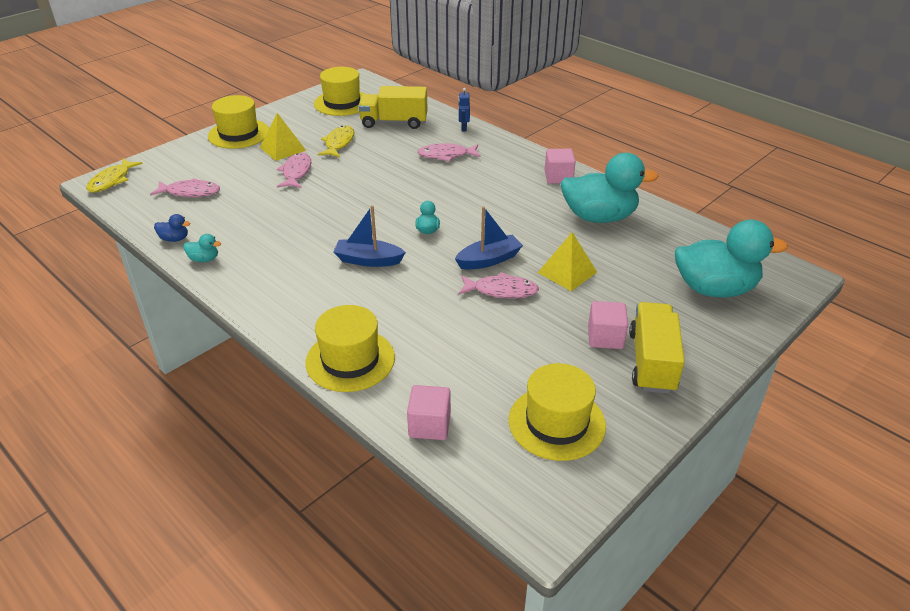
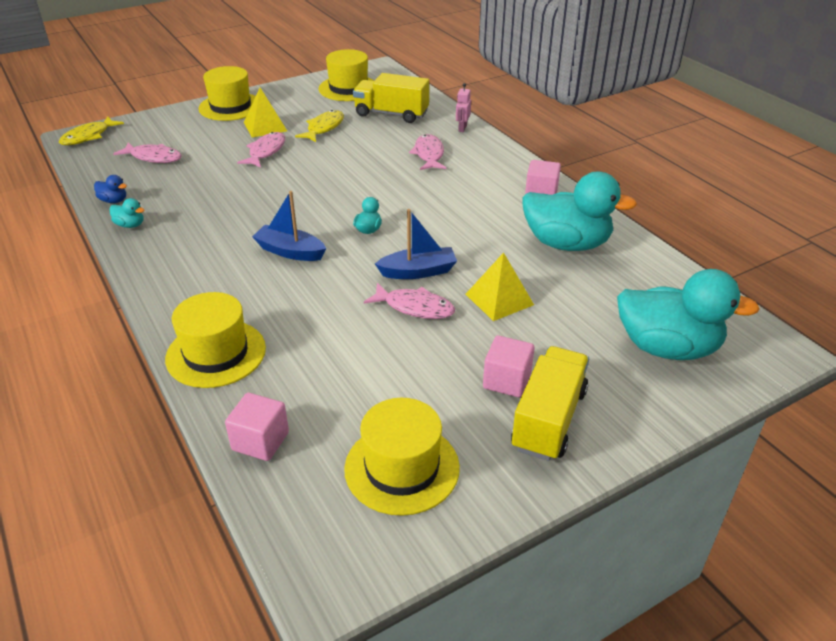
camera: 15 degrees right, 0 degrees up
pink fish [418,143,481,162] -> pink fish turned 75 degrees clockwise [409,134,446,170]
blue robot [458,88,470,131] -> pink robot [456,83,471,132]

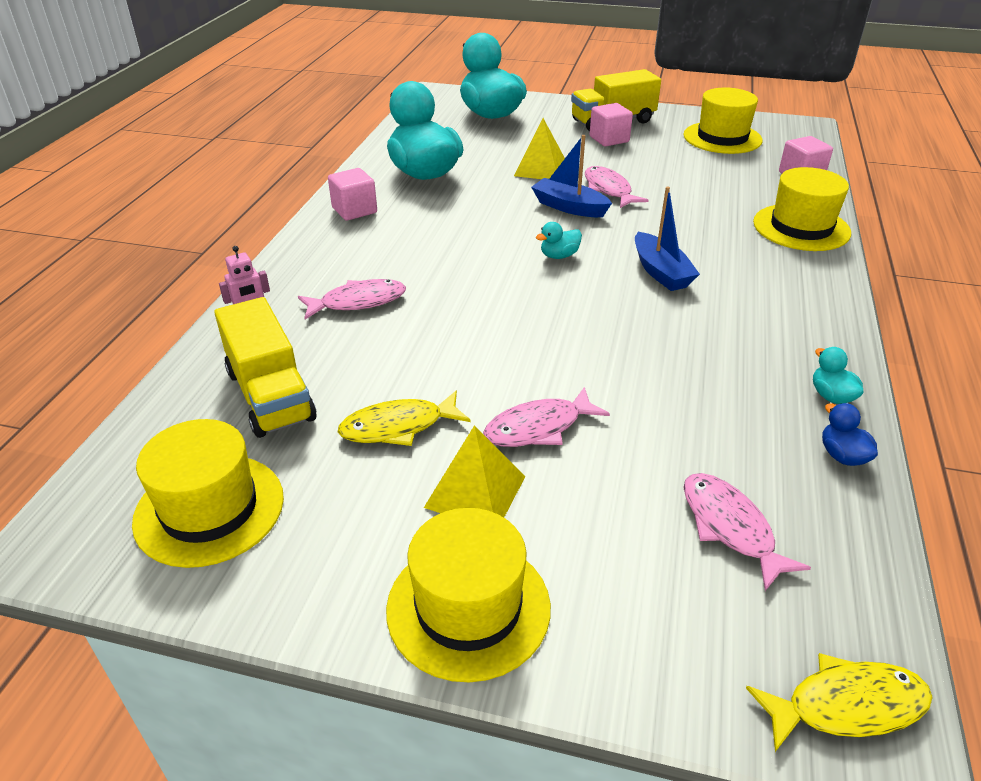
camera: 135 degrees left, 0 degrees up
pink fish [409,134,446,170] -> pink fish turned 150 degrees counterclockwise [298,279,406,319]

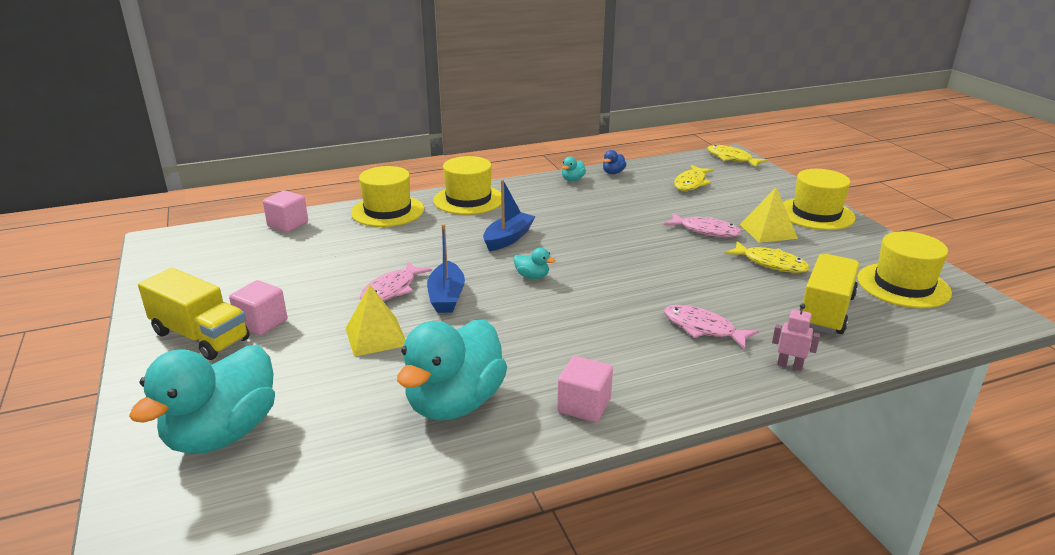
camera: 125 degrees left, 10 degrees down
yellow hat [683,87,763,154] -> yellow hat moved to [433,156,501,215]
pink fish [683,473,811,591] -> yellow fish [674,165,714,191]

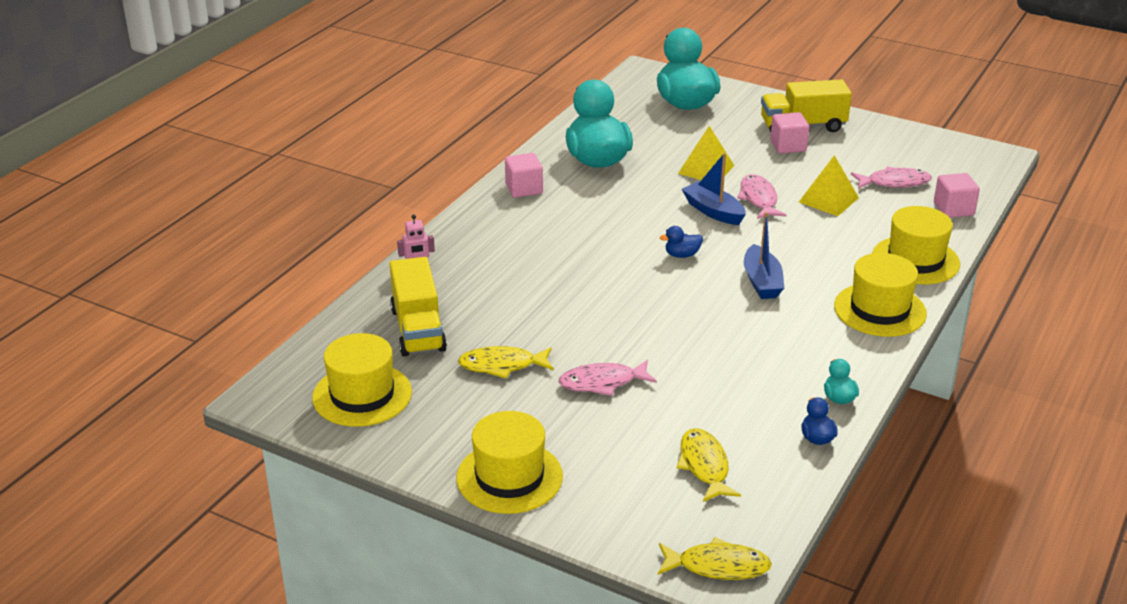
camera: 140 degrees right, 5 degrees up
turquoise duck [513,248,555,279] -> blue duck [660,226,703,258]
pink fish [664,305,759,349] -> pink fish moved to [851,166,932,189]
yellow pyramid [740,187,798,243] -> yellow pyramid moved to [799,155,859,216]

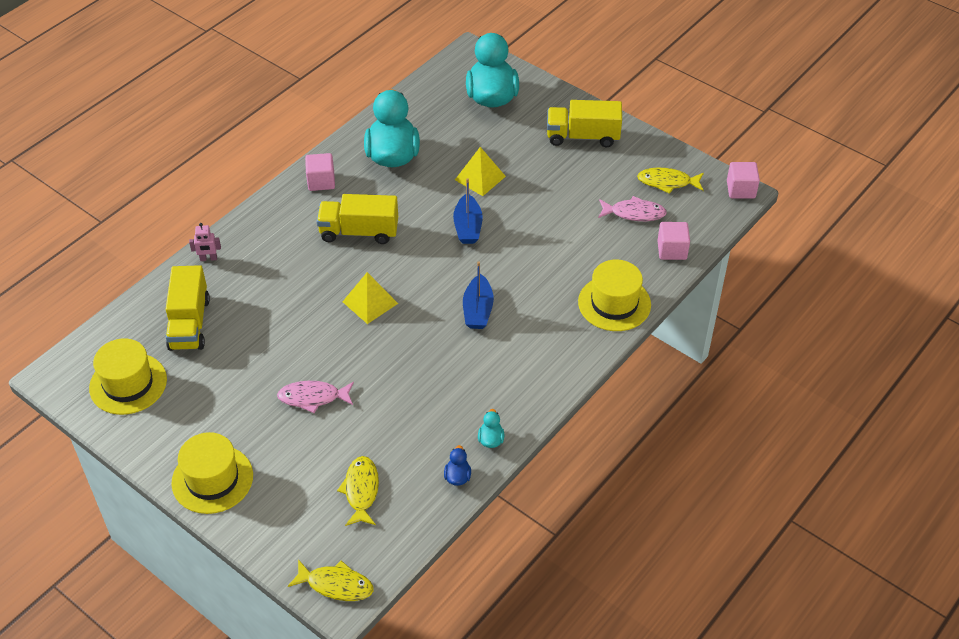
camera: 10 degrees right, 15 degrees up
yellow fish [458,346,554,379] -> yellow fish moved to [637,168,704,194]
blue duck [660,226,703,258] -> none
blue boat [682,153,746,225] -> blue boat turned 150 degrees counterclockwise [453,178,483,244]
pink fish [737,174,786,219] -> none
pink cube [770,112,809,154] -> pink cube moved to [727,162,760,199]
yellow pyramid [799,155,859,216] -> yellow pyramid moved to [342,272,398,324]
yellow hat [834,253,927,337] -> none
none -> yellow truck [317,194,398,244]

